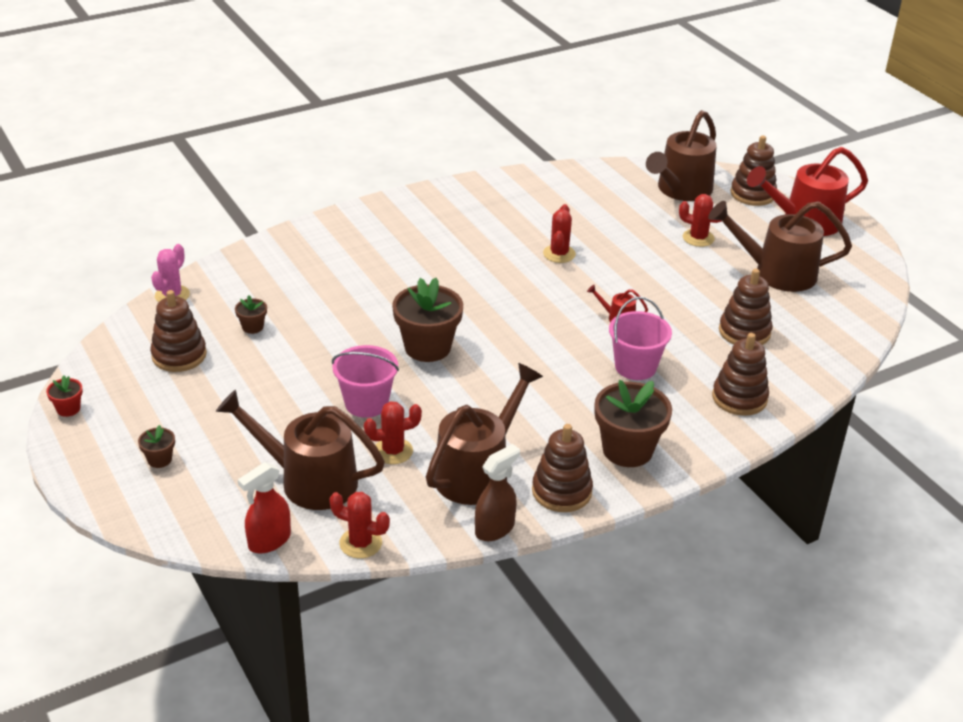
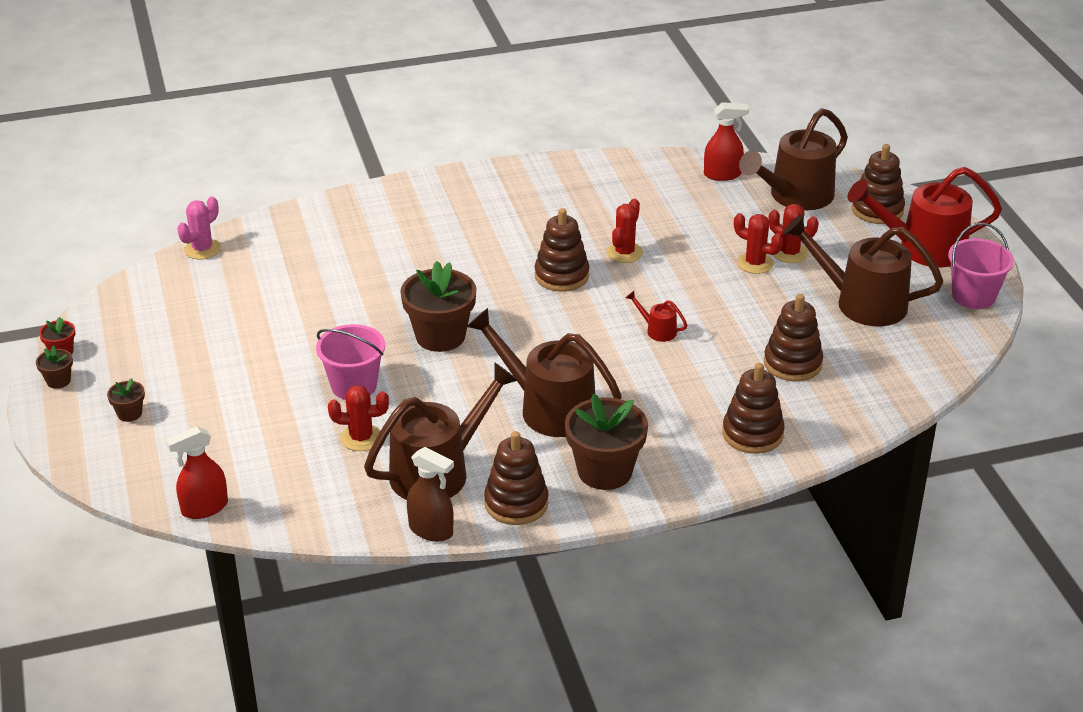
camera: 15 degrees right, 0 degrees up
brown stacking toy [150,290,207,372] -> brown stacking toy moved to [535,208,589,292]
brown watering can [216,390,385,510] -> brown watering can moved to [466,308,622,437]
brown flower pot [235,295,267,334] -> brown flower pot moved to [36,345,73,389]
red cactus [329,492,390,558] -> red cactus moved to [734,213,783,274]
brown spray bottle [475,444,520,541] -> brown spray bottle turned 60 degrees clockwise [407,447,454,542]
pink bucket [609,297,672,380] -> pink bucket moved to [948,223,1014,309]
none -> red spray bottle [704,102,749,181]

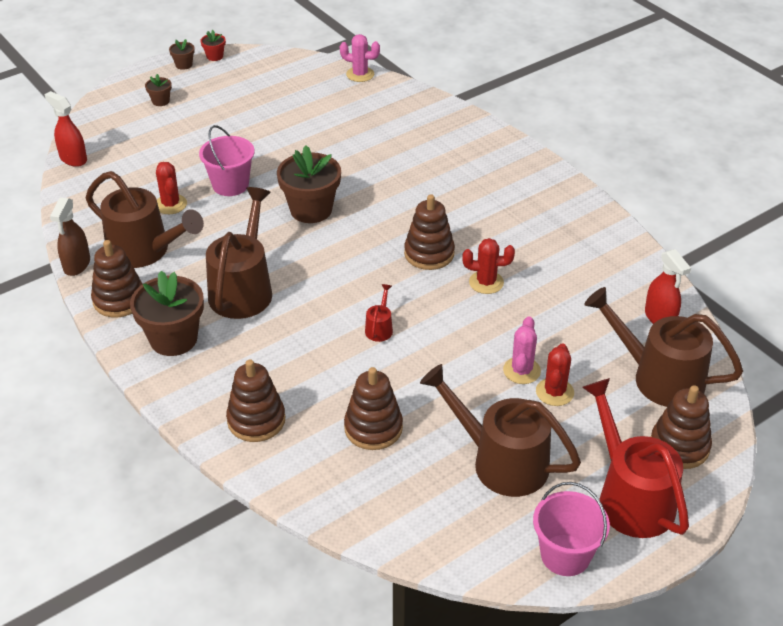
camera: 70 degrees right, 5 degrees up
red cactus [734,213,783,274] -> pink cactus [503,317,541,384]
brown watering can [783,214,943,327] -> brown watering can turned 60 degrees counterclockwise [420,364,581,497]

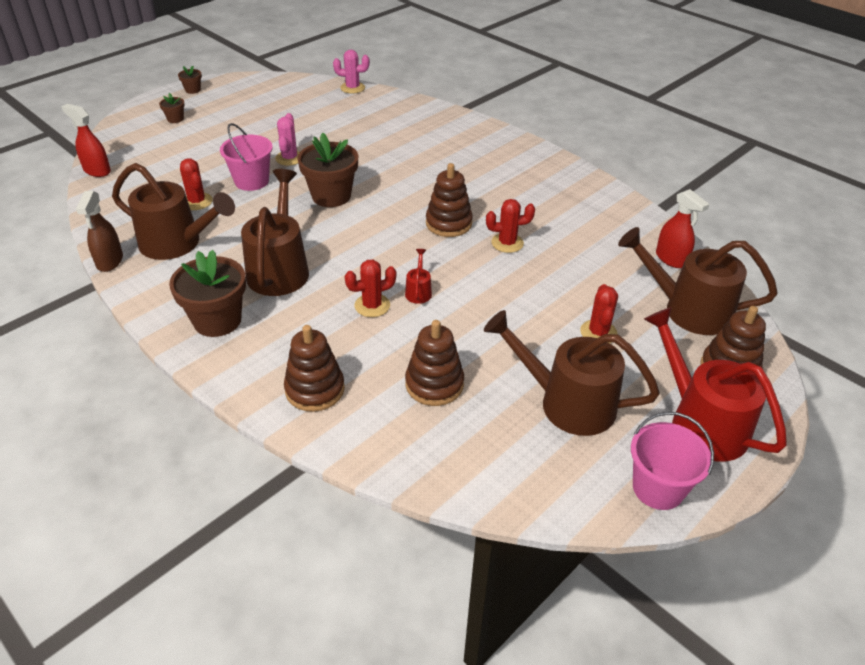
camera: 10 degrees left, 0 degrees up
brown stacking toy [91,240,143,318] -> none
red flower pot [200,30,226,61] -> none
pink cactus [503,317,541,384] -> pink cactus moved to [275,113,300,166]
none -> red cactus [345,260,396,317]

